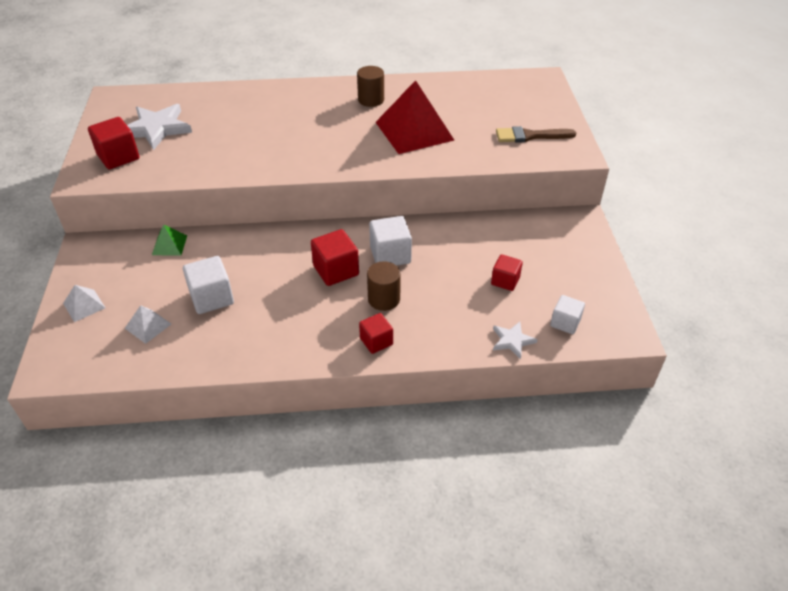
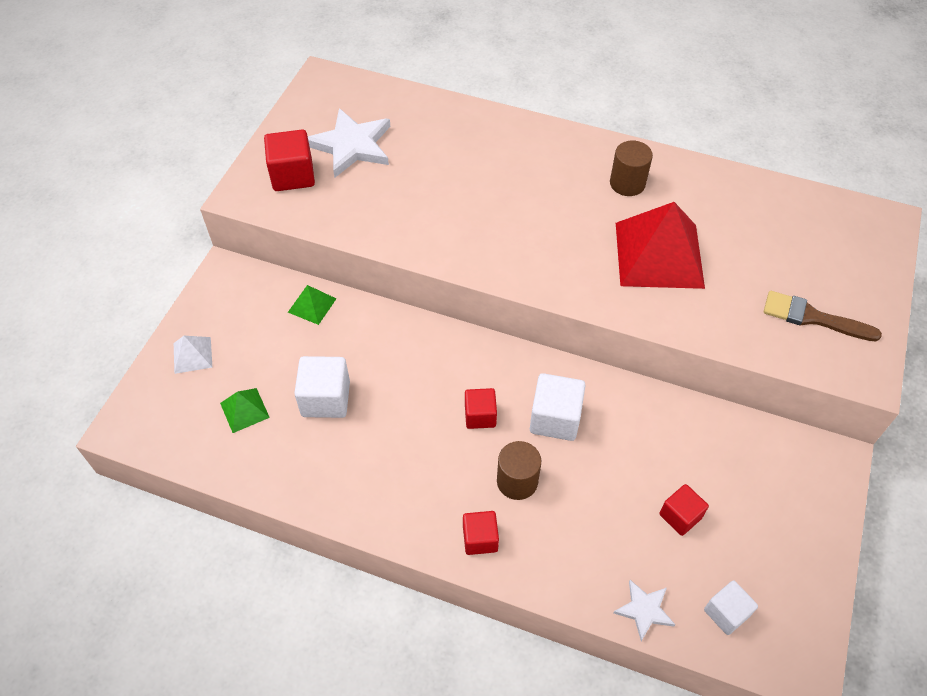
camera: 25 degrees right, 10 degrees up
white pyramid [125,305,171,344] -> green pyramid [220,388,270,433]
red cube [311,229,359,286] -> red cube [465,388,497,429], size x0.65

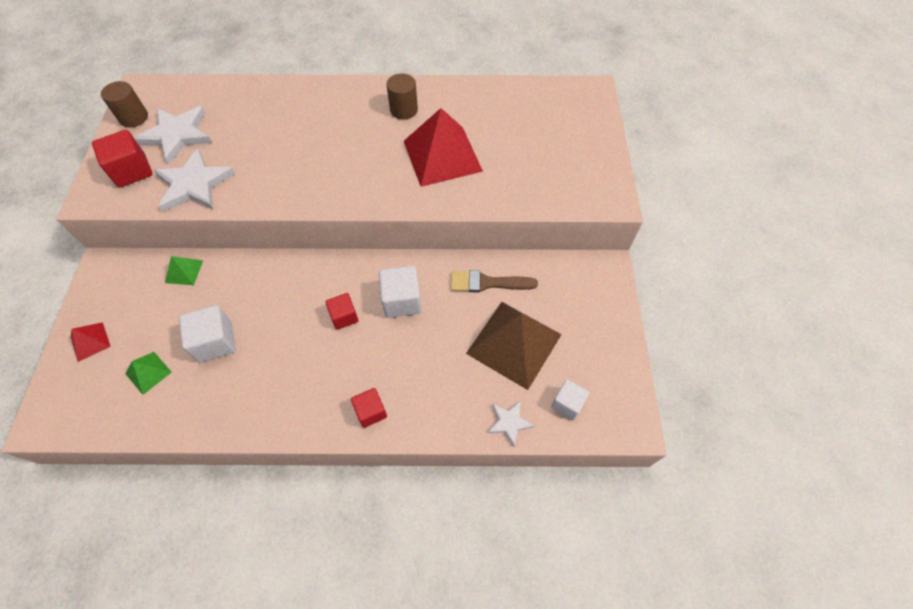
camera: 20 degrees left, 5 degrees up
white pyramid [174,336,212,374] -> red pyramid [71,322,111,362]
brown cylinder [497,441,541,500] -> brown cylinder moved to [101,81,148,127]
red cube [659,484,709,536] -> brown pyramid [466,302,562,390]
brown brush [764,291,882,341] -> brown brush moved to [451,270,538,293]
none -> white star [154,149,236,212]

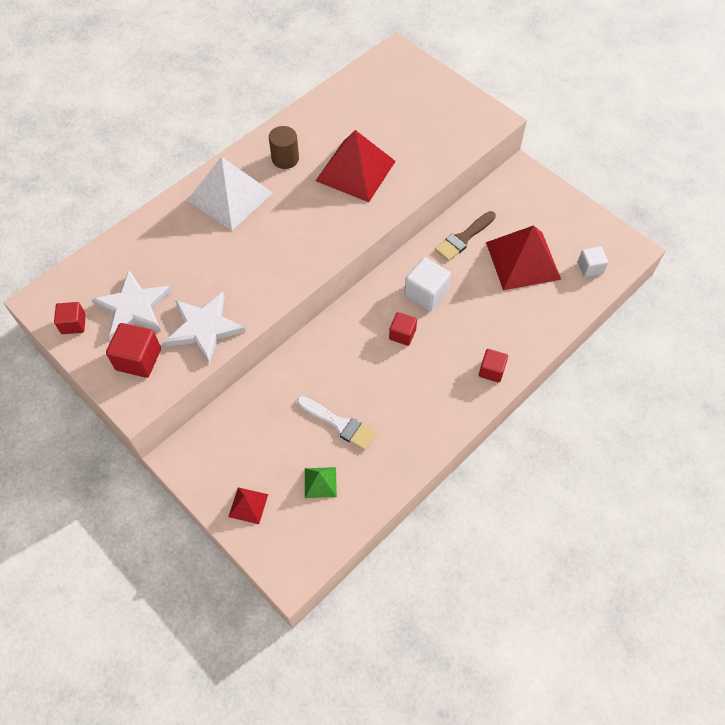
camera: 45 degrees left, 0 degrees up
brown cylinder [101,81,148,127] -> red cube [54,302,86,334]
green pyramid [165,256,203,285] -> none
white cube [179,305,236,363] -> white brush [297,396,376,451]
brown pyramid [466,302,562,390] -> red pyramid [486,225,561,290]
white star [488,400,534,447] -> none
none -> white pyramid [187,156,273,231]

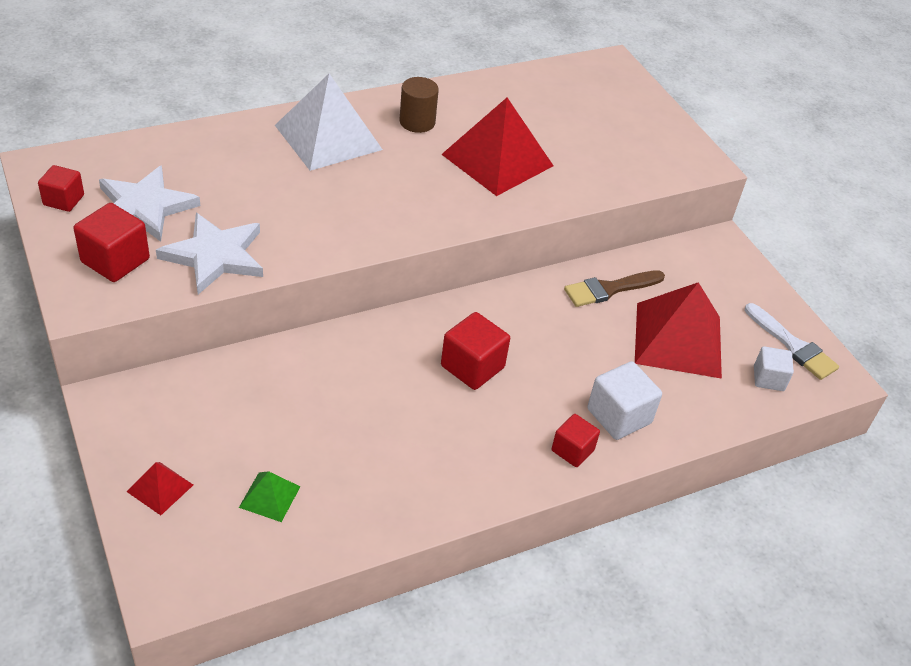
camera: 15 degrees right, 15 degrees down
white brush [297,396,376,451] -> white brush moved to [745,303,839,380]
red cube [389,312,417,346] -> red cube [441,312,510,390], size x1.55
white cube [404,257,451,311] -> white cube moved to [587,361,662,440]

